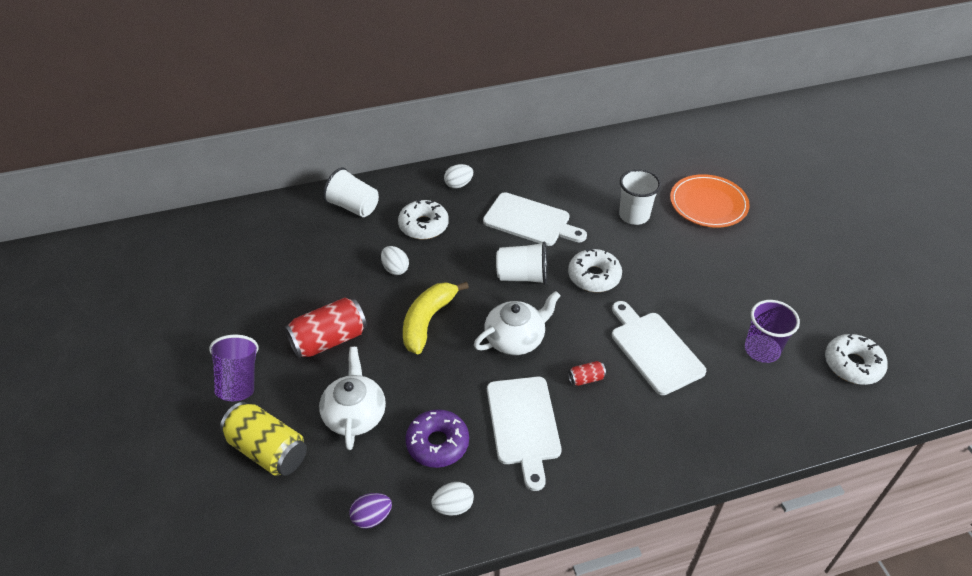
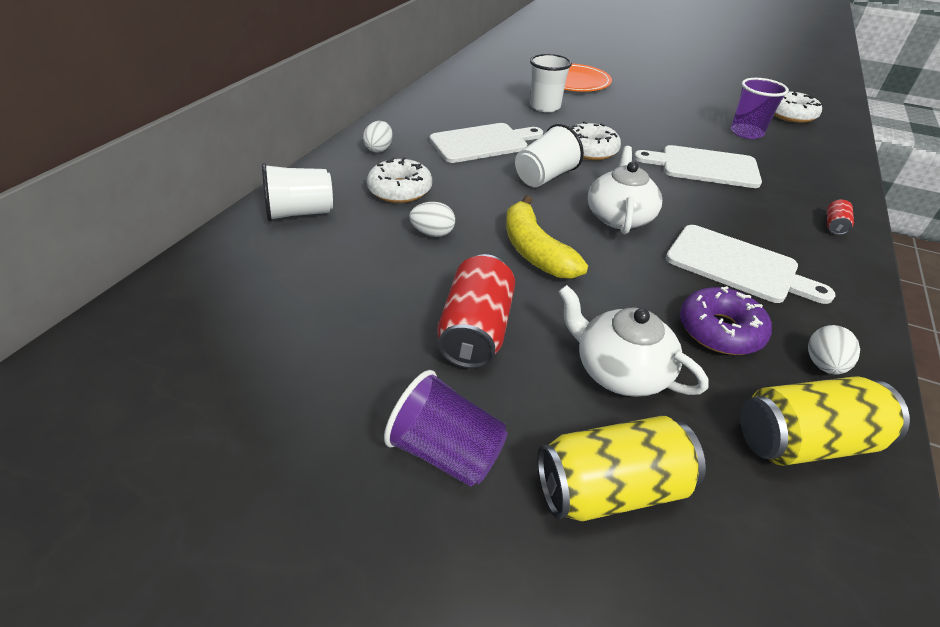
camera: 50 degrees left, 5 degrees down
purple egg [349,493,392,529] -> yellow can [740,376,910,466]
red can [568,361,606,386] -> red can moved to [827,200,854,235]

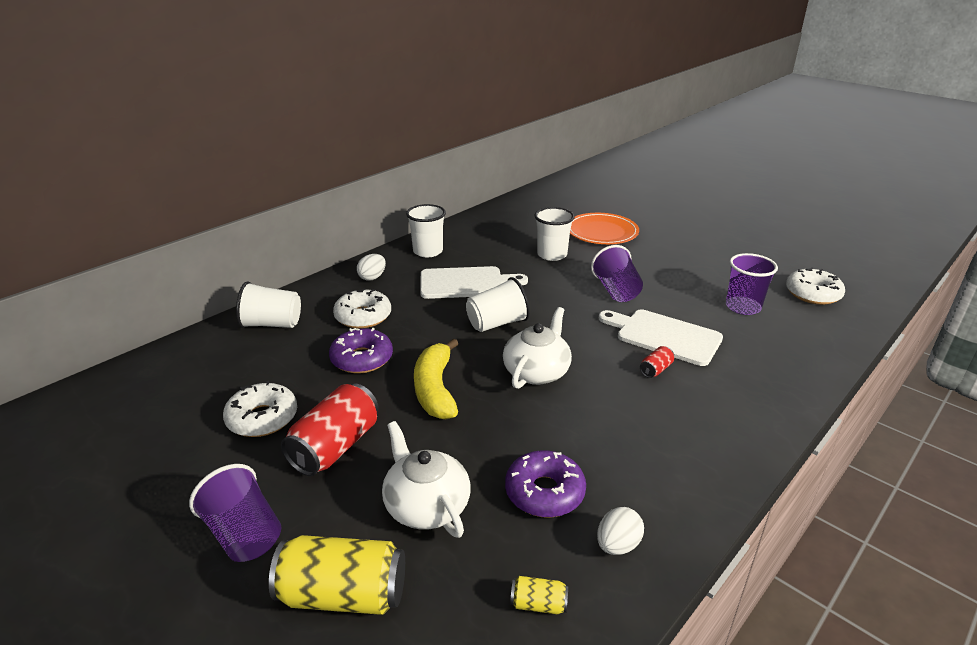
camera: 20 degrees right, 10 degrees down
white egg [409,202,455,237] -> purple donut [329,328,393,374]
white donut [570,121,621,160] -> white donut moved to [223,381,297,437]
white cutting board [666,225,836,304] -> none
yellow can [740,376,910,466] -> yellow can [510,576,568,614], size x0.45
red can [827,200,854,235] -> red can moved to [640,346,674,378]
none -> white cup [406,204,446,257]
none -> purple cup [591,245,643,302]

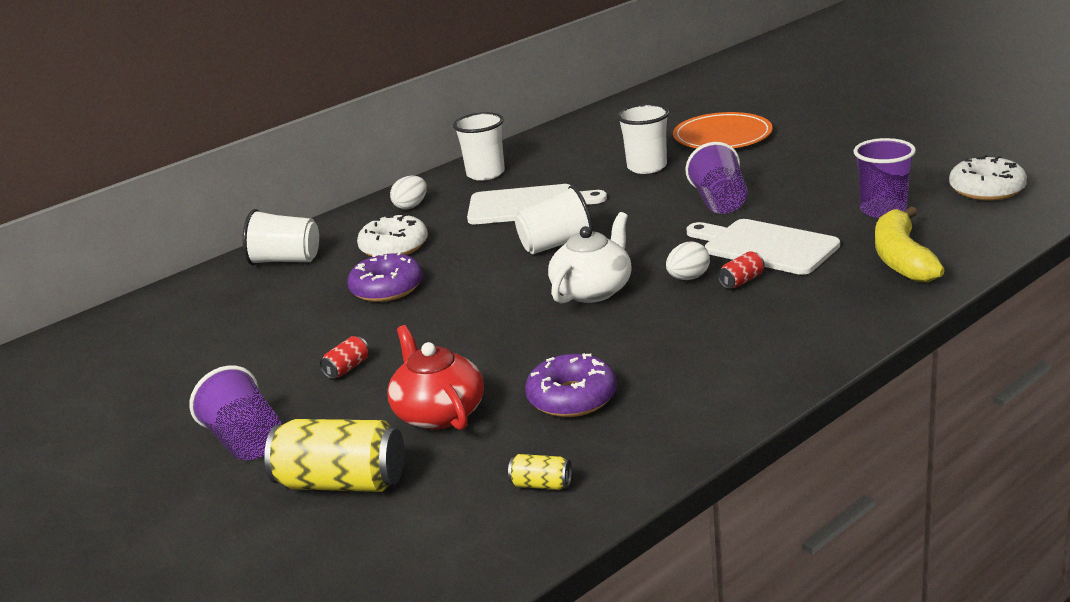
camera: 10 degrees right, 5 degrees down
white donut [223,381,297,437] -> none
red can [281,383,379,476] -> red can [319,336,369,379], size x0.45
white teapot [382,421,471,538] -> red teapot [388,325,484,430]
yellow banana [414,338,459,419] -> yellow banana moved to [875,206,945,282]
white egg [597,507,644,555] -> white egg moved to [666,242,710,280]

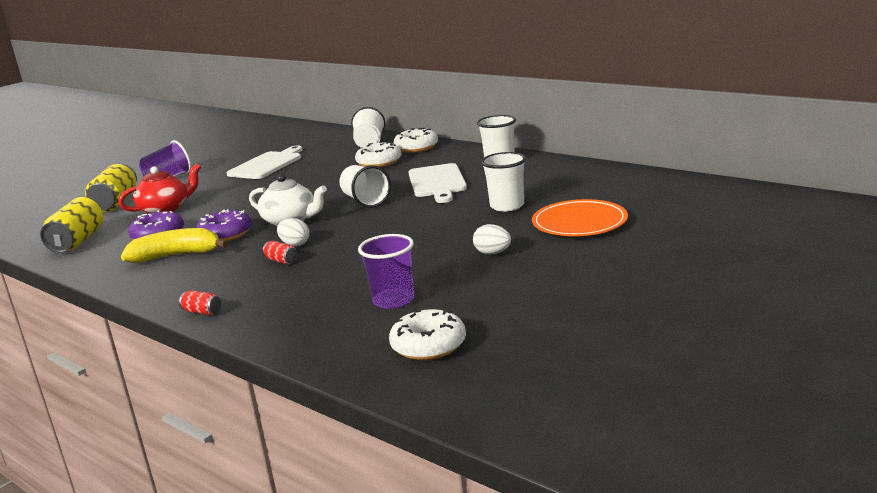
camera: 80 degrees right, 5 degrees down
red can [319,336,369,379] -> red can moved to [179,290,221,315]
purple donut [347,252,423,302] -> purple donut moved to [196,209,252,241]
white egg [390,176,427,209] -> white egg moved to [473,224,511,254]
yellow can [508,454,572,490] -> yellow can [40,197,104,253], size x2.20
purple cup [685,142,747,214] -> none
white cutting board [687,219,840,275] -> white cutting board moved to [227,145,302,179]
yellow banana [875,206,945,282] -> yellow banana moved to [121,228,229,263]
none -> white donut [393,128,438,153]

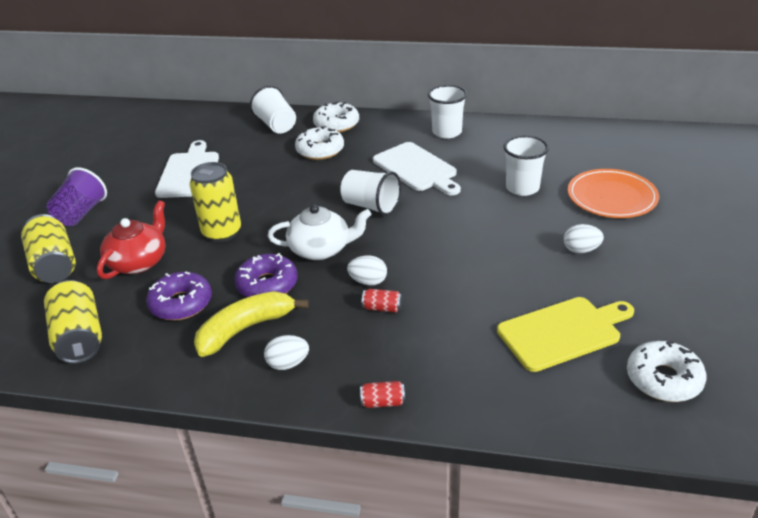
camera: 30 degrees left, 15 degrees up
purple cup [358,234,414,309] -> yellow cutting board [497,297,634,372]
none -> yellow can [190,162,241,242]
none -> white egg [264,335,309,370]

